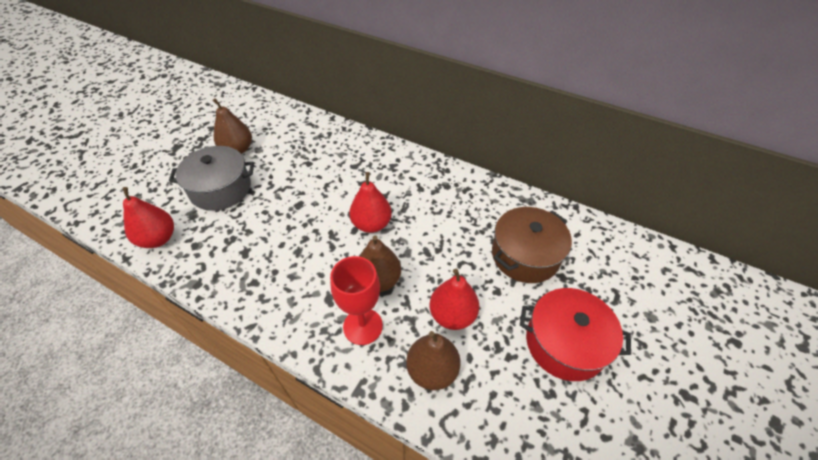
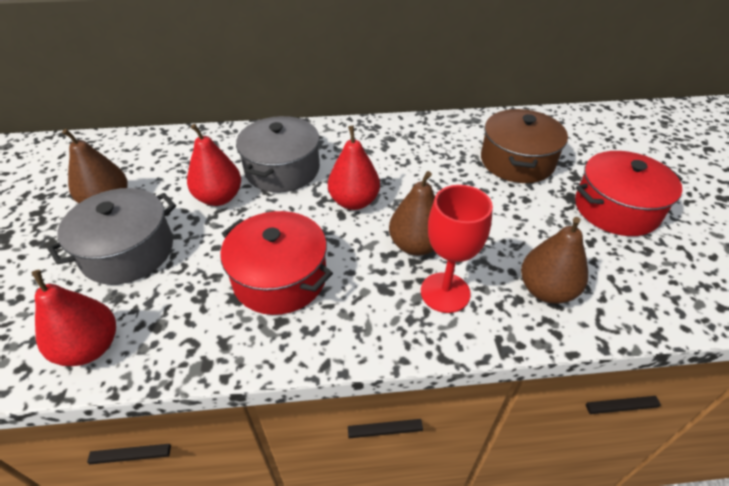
camera: 35 degrees left, 5 degrees down
red pear [430,269,479,330] -> red pear moved to [187,124,241,206]
none -> red pot [220,211,333,315]
none -> grey pot [236,116,320,192]

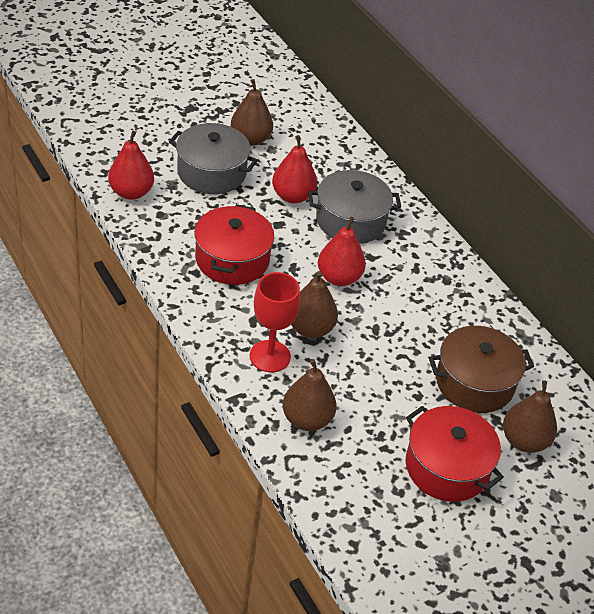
camera: 60 degrees right, 0 degrees up
none -> brown pear [503,380,557,453]

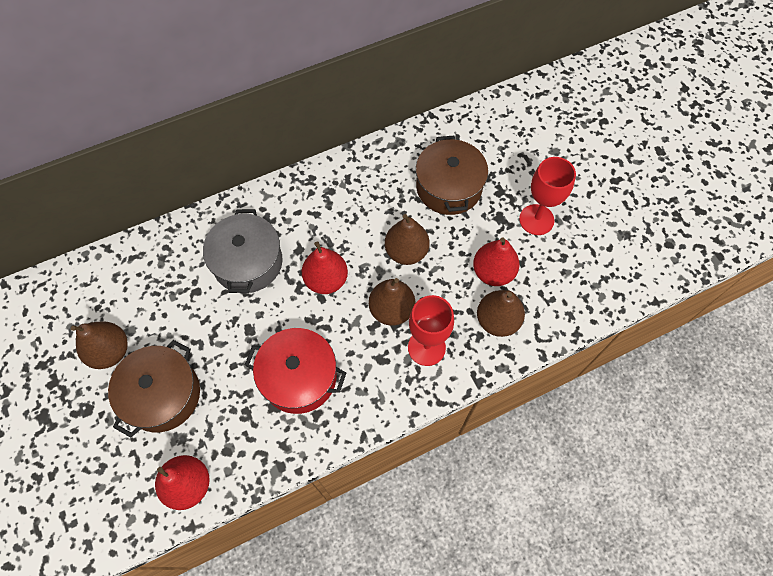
camera: 80 degrees left, 20 degrees up
grey pot [169,123,258,194] -> brown pot [108,340,200,438]
red pear [272,135,317,203] -> red pear moved to [473,238,519,286]
red pot [405,406,504,502] -> red goblet [519,157,576,235]
brown pear [503,380,557,453] -> brown pear moved to [385,214,430,265]

